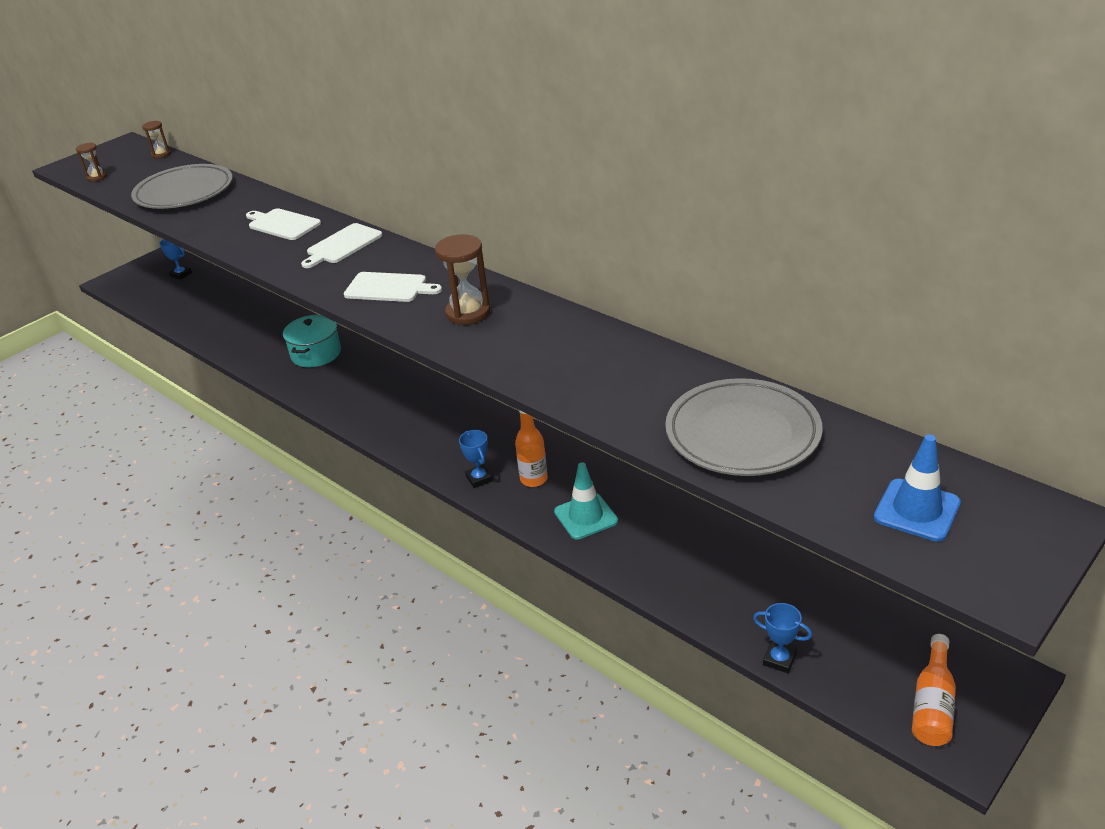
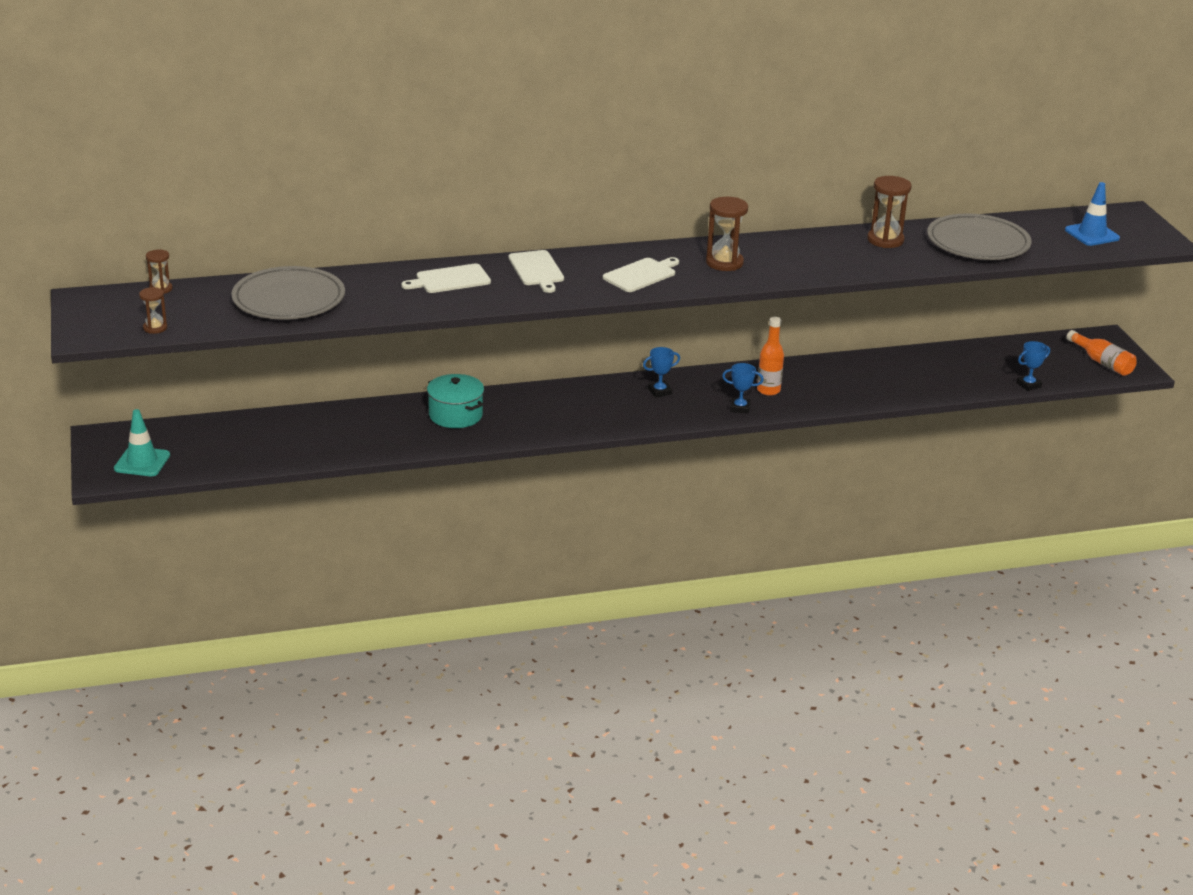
camera: 60 degrees left, 5 degrees down
blue trophy [159,239,192,280] -> blue trophy moved to [643,347,680,398]
turquoise traffic cone [554,462,618,540] -> turquoise traffic cone moved to [114,409,170,476]
none -> brown hourglass [867,176,912,248]

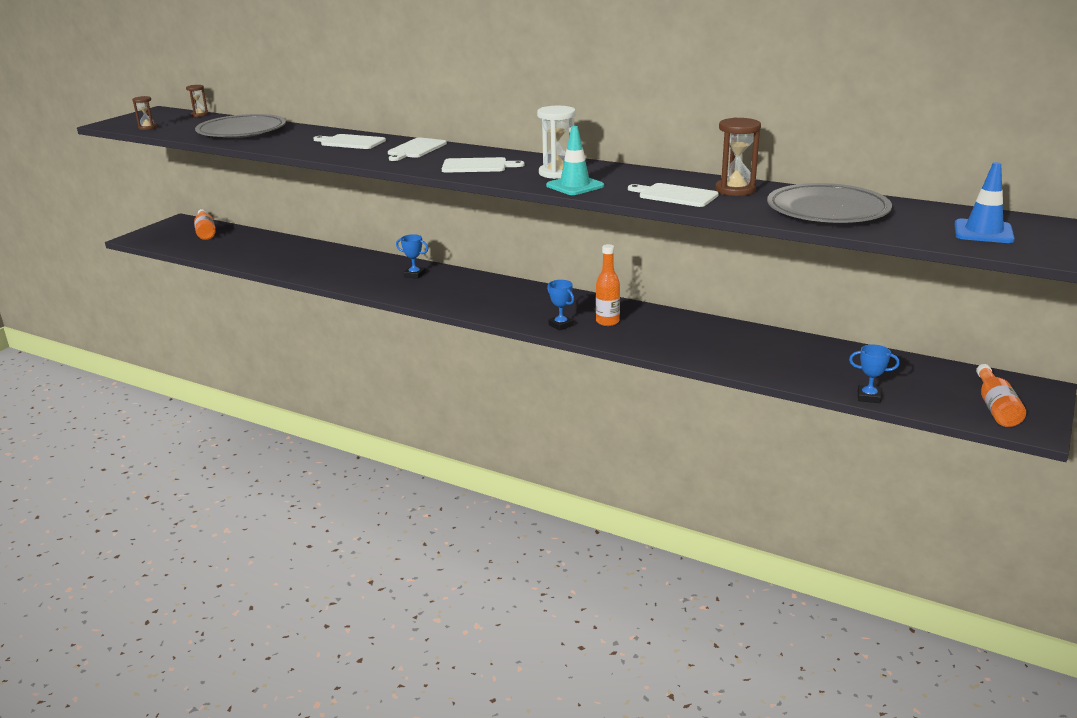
camera: 45 degrees right, 5 degrees down
turquoise traffic cone [114,409,170,476] -> turquoise traffic cone moved to [546,126,604,195]
turquoise pot [427,374,484,428] -> none
blue trophy [643,347,680,398] -> blue trophy moved to [396,234,429,279]
brown hourglass [706,197,748,271] -> white hourglass [537,106,576,179]
none -> orange bottle [194,209,216,240]
none -> white cutting board [628,183,719,207]

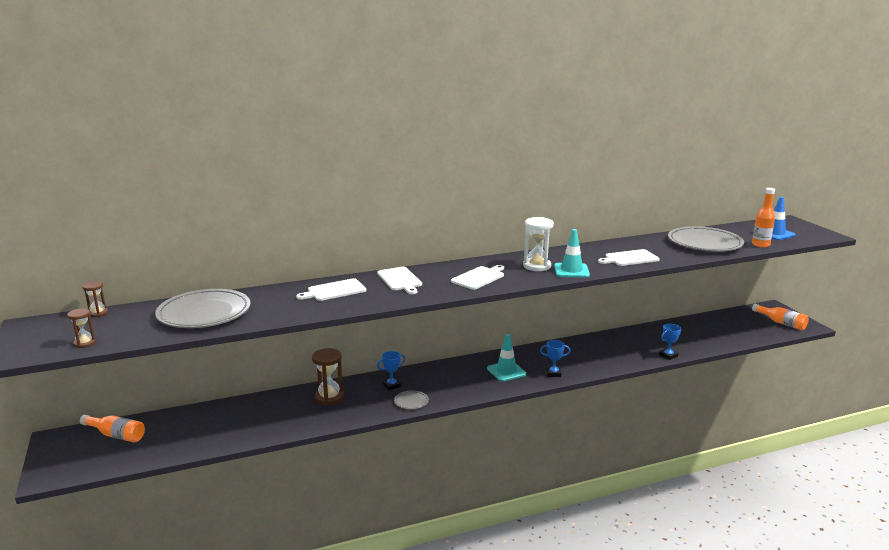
camera: 50 degrees left, 5 degrees down
orange bottle [596,244,620,326] -> orange bottle moved to [752,188,775,248]
brown hourglass [715,118,761,196] -> brown hourglass moved to [312,348,344,405]
blue trophy [849,345,900,403] -> blue trophy moved to [659,324,681,360]
none -> grey plate [394,391,429,409]
none -> turquoise traffic cone [487,334,526,382]

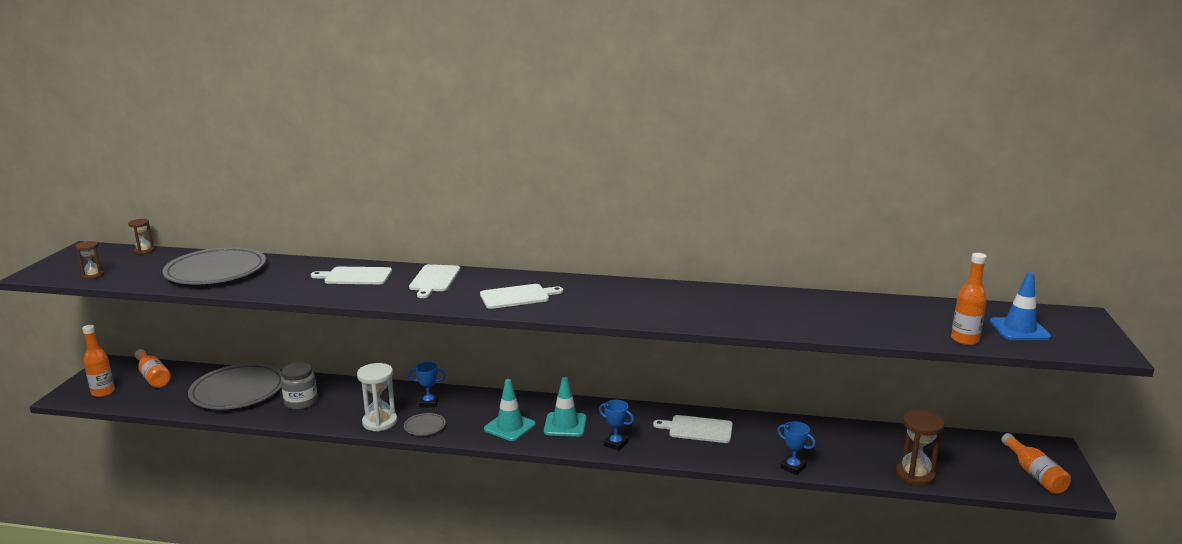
camera: 30 degrees right, 0 degrees up
brown hourglass [312,348,344,405] -> brown hourglass moved to [896,410,944,486]
white hourglass [523,217,554,271] -> white hourglass moved to [357,363,397,432]
turquoise traffic cone [554,229,590,278] -> turquoise traffic cone moved to [484,379,536,441]
white cutting board [598,249,660,266] -> white cutting board moved to [653,415,733,443]
blue trophy [659,324,681,360] -> blue trophy turned 45 degrees clockwise [777,421,816,475]
grey plate [668,226,744,252] -> grey plate moved to [188,363,282,410]
none -> orange bottle [82,325,115,397]
none -> grey jar [281,362,318,410]

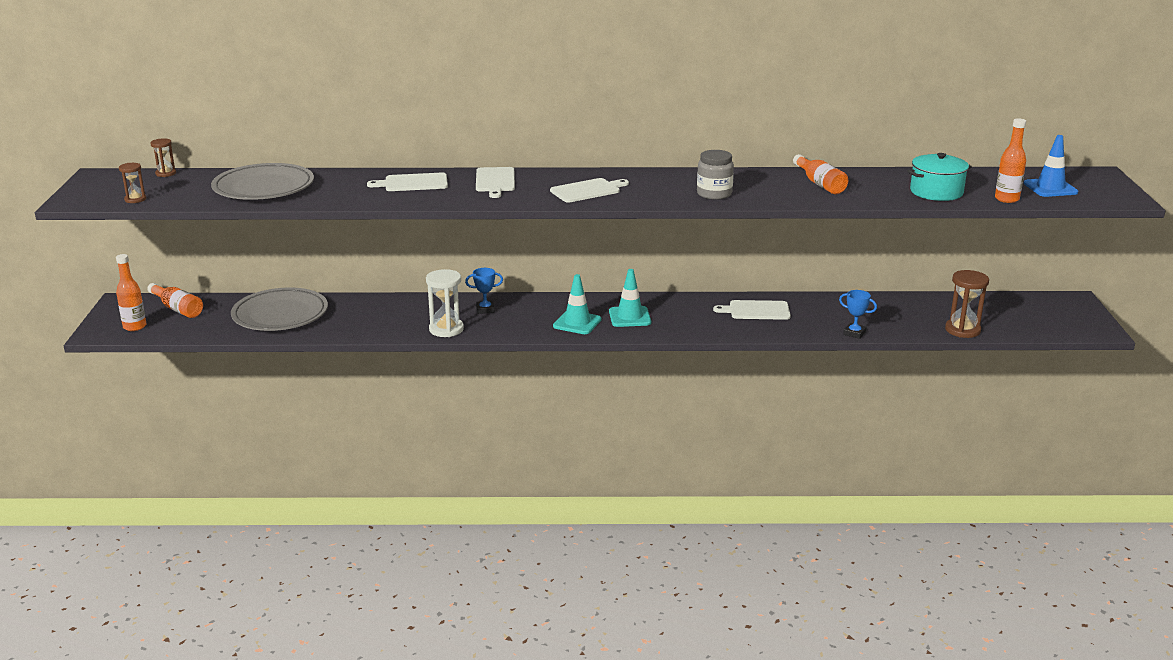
camera: 10 degrees left, 5 degrees up
grey jar [281,362,318,410] -> grey jar moved to [697,150,734,200]
grey plate [404,413,446,436] -> none
blue trophy [599,400,634,451] -> none
orange bottle [1001,433,1071,494] -> orange bottle moved to [793,154,848,194]
none -> turquoise pot [908,153,972,201]

